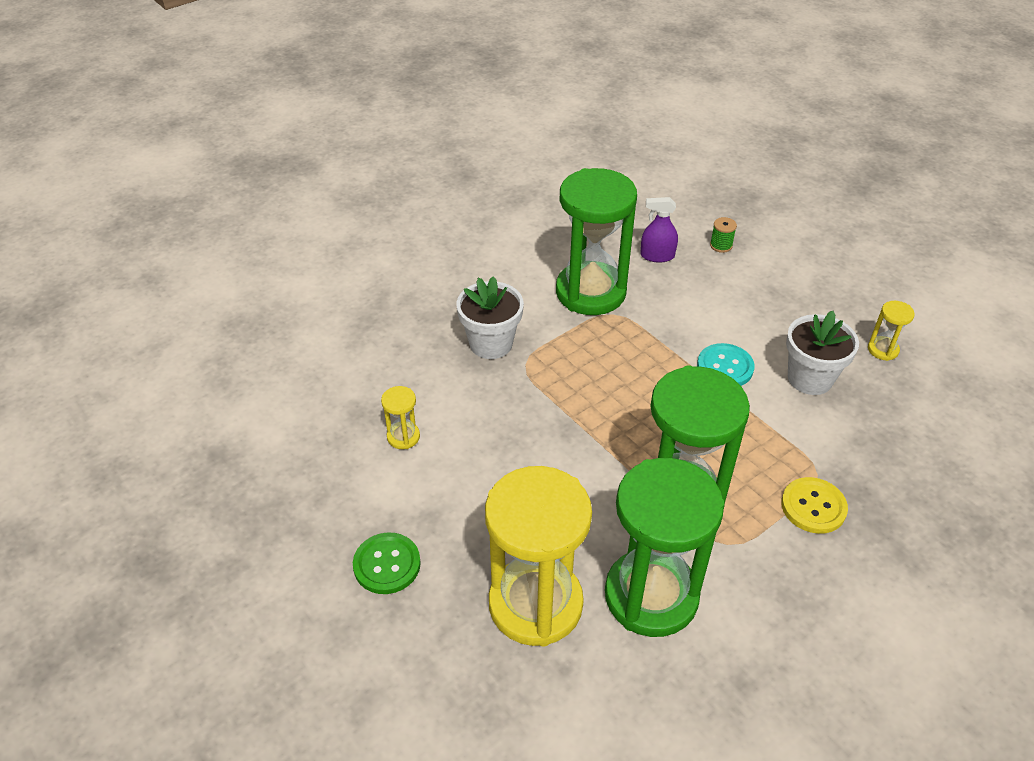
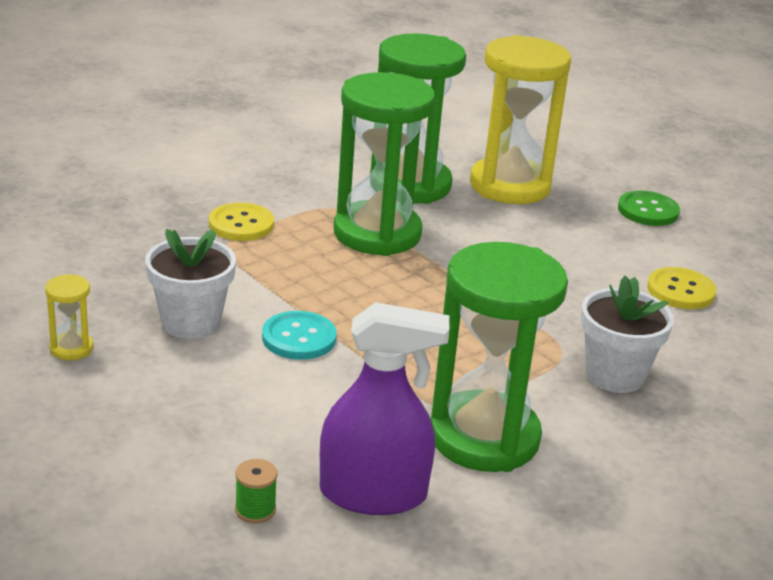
camera: 175 degrees right, 15 degrees down
yellow hourglass [381,386,420,449] -> yellow button [647,267,716,309]
purple spray bottle [640,197,678,262] -> purple spray bottle [320,302,450,515], size x1.78

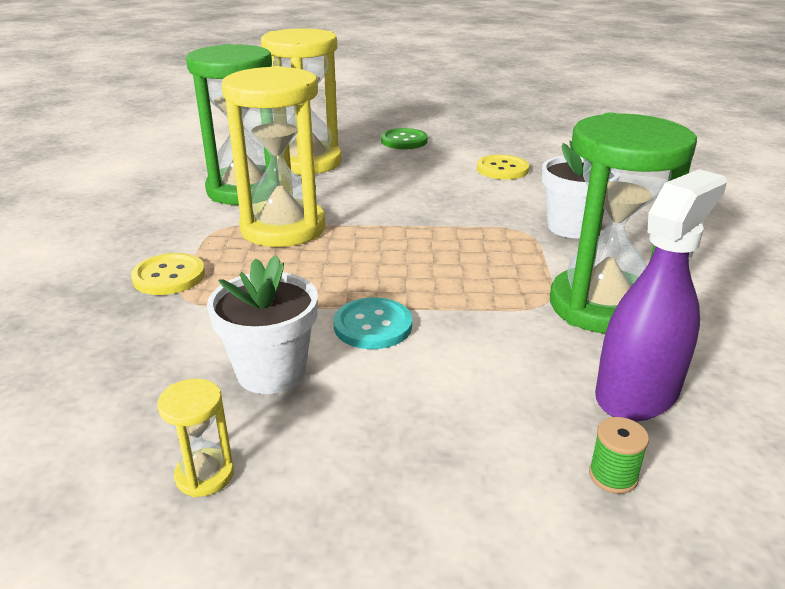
camera: 45 degrees left, 0 degrees up
green hourglass [334,72,435,256] -> yellow hourglass [222,66,326,247]

